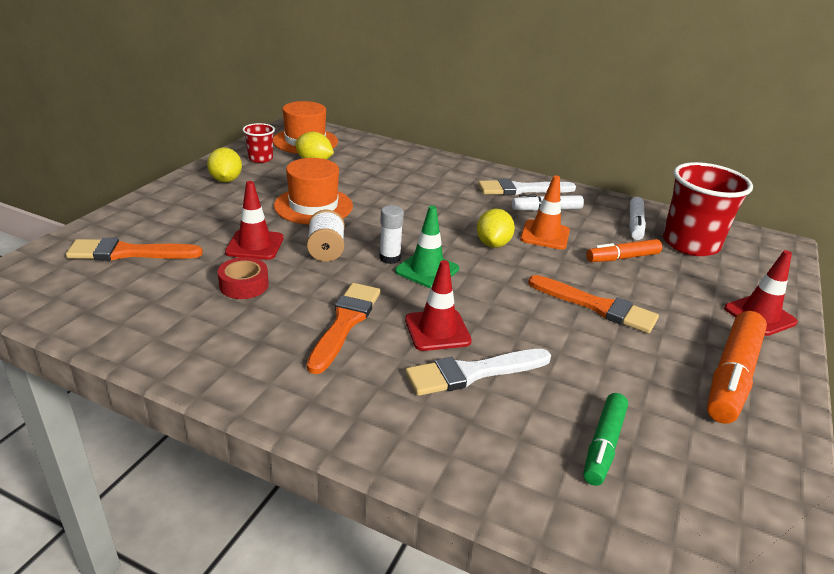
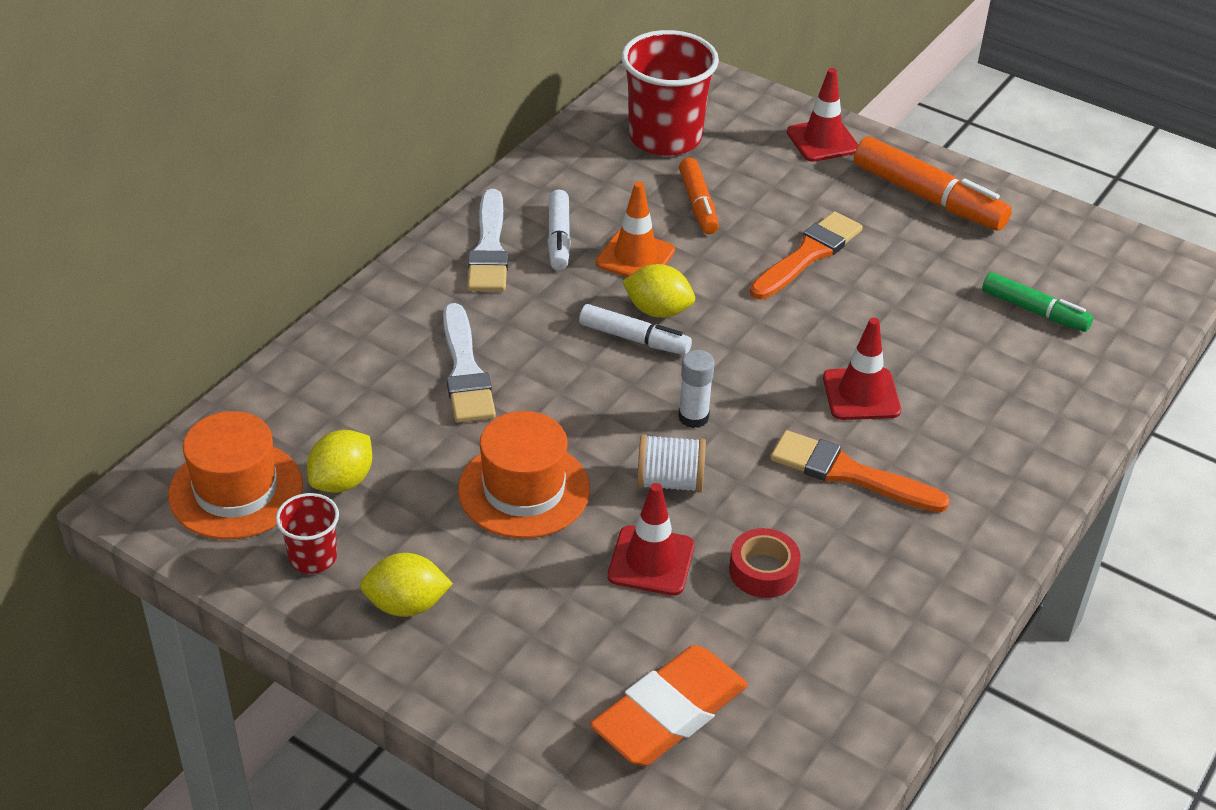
camera: 80 degrees left, 10 degrees up
orange brush [66,238,203,260] -> orange eraser [590,645,748,766]
green traffic cone [395,205,459,288] -> none
white brush [405,349,551,396] -> white brush moved to [443,303,496,422]
white marker [629,197,646,240] -> white marker moved to [579,304,692,355]

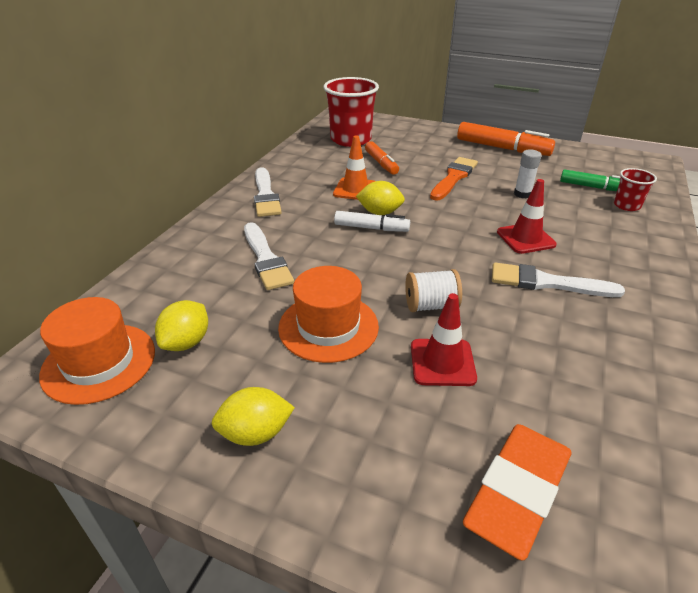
camera: 10 degrees left, 5 degrees down
red cup [276,493,339,574] -> red cup moved to [614,168,657,211]
white marker [548,190,571,270] -> none
white glue stick [678,350,715,428] -> white glue stick moved to [514,150,542,198]
red tape [729,528,801,598] -> none
orange brush [770,430,950,512] -> white brush [492,262,625,297]
red traffic cone [787,68,858,162] -> none

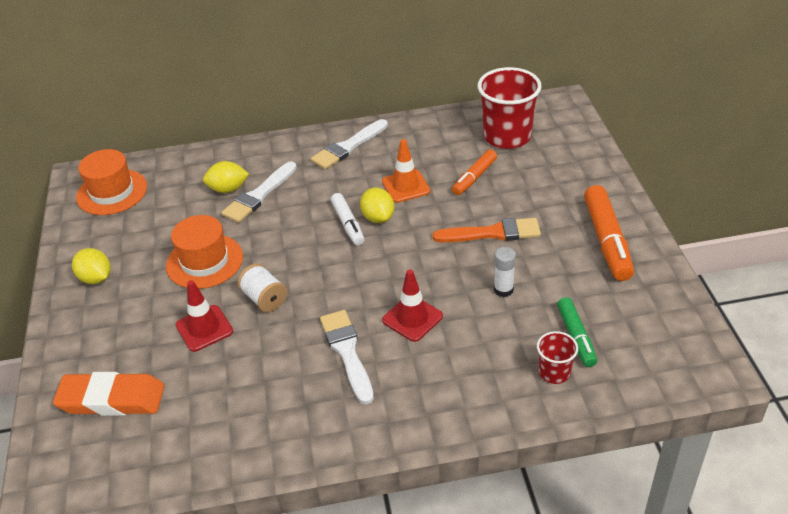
camera: 60 degrees right, 5 degrees up
yellow lemon [155,300,208,351] -> yellow lemon moved to [203,161,249,193]

